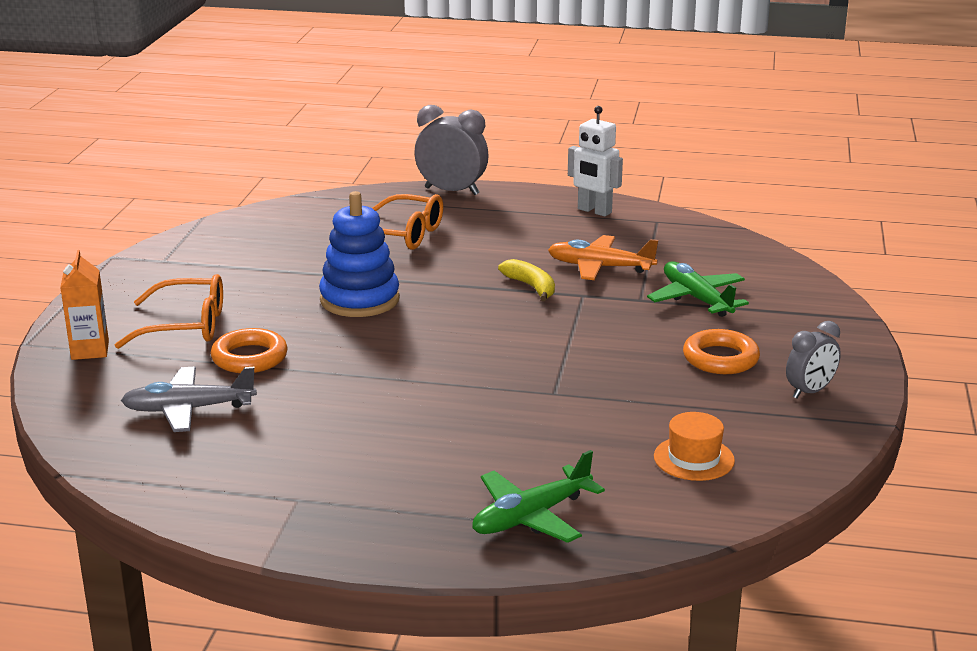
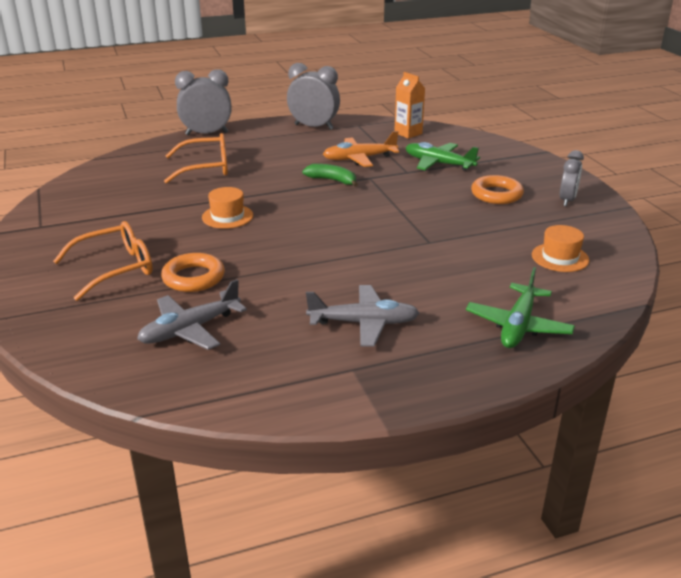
camera: 30 degrees left, 5 degrees up
orange carton [60,250,109,360] -> orange carton moved to [394,72,425,138]
blue stacking toy [319,191,400,317] -> orange hat [202,187,253,229]
yellow banana [498,259,555,301] -> green banana [302,164,358,187]
white robot [568,106,623,217] -> grey clock [287,63,340,130]
none -> grey plane [306,285,419,347]

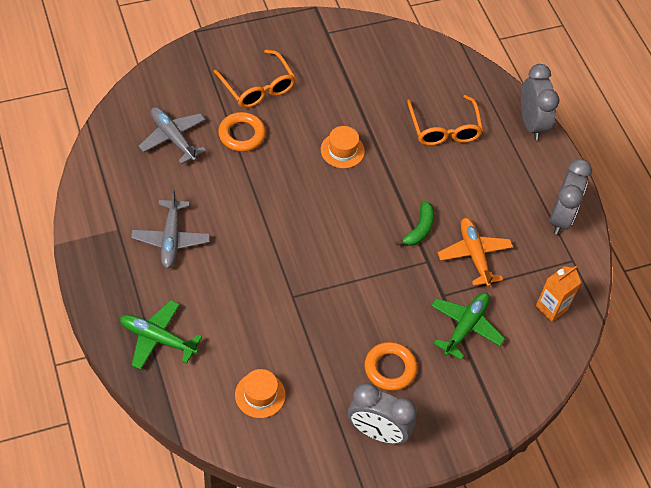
camera: 85 degrees right, 25 degrees up
grey clock [560,150,584,206] -> grey clock [348,383,417,444], size x1.58

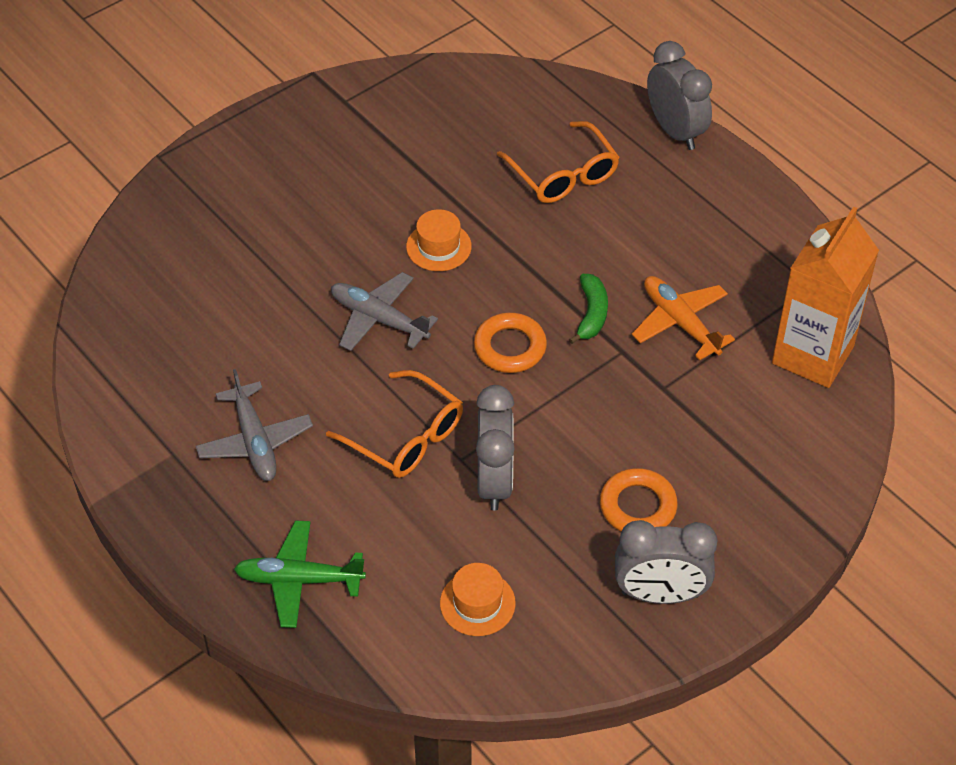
camera: 15 degrees left, 5 degrees down
grey plane [139,107,206,164] -> grey plane moved to [331,272,438,351]
orange glasses [214,50,296,108] -> orange glasses moved to [326,370,463,478]
orange ring [218,112,266,152] -> orange ring moved to [474,312,547,373]
green plane [431,292,505,360] -> none
orange carton [536,266,581,322] -> orange carton [772,207,879,388], size x1.87
grey clock [550,159,592,235] -> grey clock moved to [476,385,515,510]

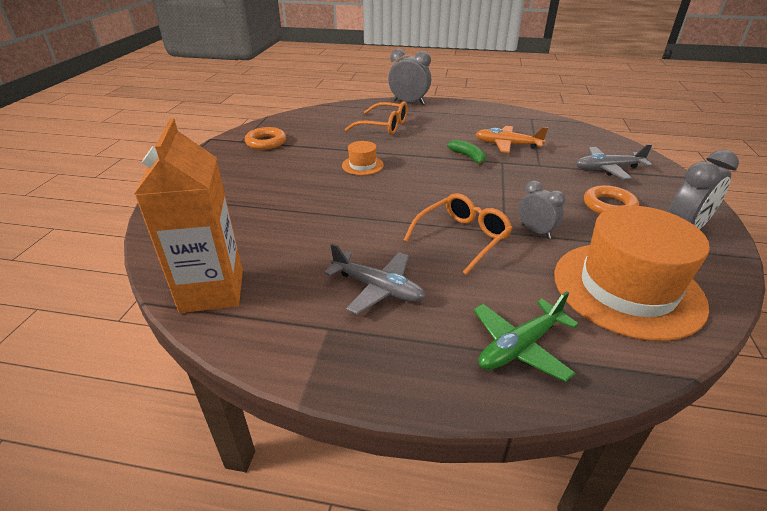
camera: 40 degrees left, 15 degrees down
orange glasses [326,370,463,478] -> orange glasses turned 45 degrees counterclockwise [403,193,513,275]
grey plane [331,272,438,351] -> grey plane moved to [576,144,652,180]
orange hat [440,563,516,636] -> orange hat [554,205,710,341], size x2.32
orange ring [474,312,547,373] -> orange ring moved to [245,127,286,150]
grey clock [476,385,515,510] -> grey clock [519,181,566,239], size x0.63
orange carton [772,207,879,388] -> orange carton moved to [134,118,243,313]

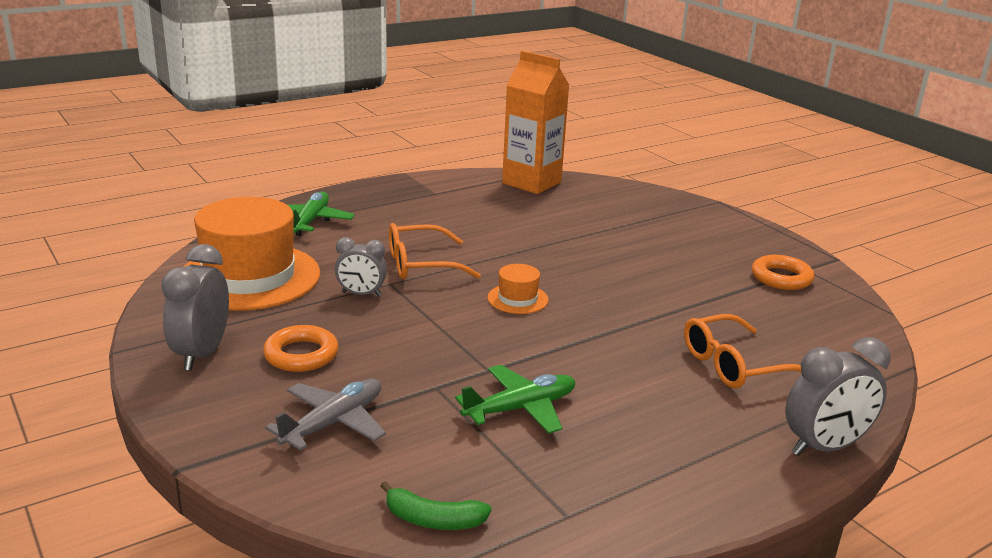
camera: 135 degrees right, 10 degrees down
grey plane [324,244,425,315] -> none
orange hat [342,141,384,175] -> orange hat moved to [487,264,549,314]
orange glasses [403,193,513,275] -> orange glasses turned 75 degrees clockwise [389,223,481,279]
green banana [447,140,486,166] -> green banana moved to [381,481,492,530]
orange plane [475,126,548,153] -> green plane [455,365,576,434]

